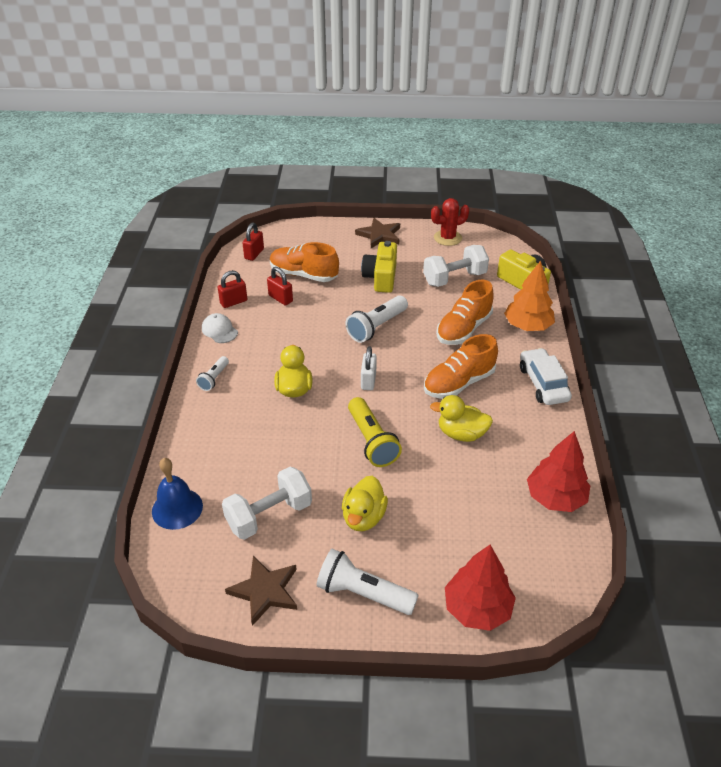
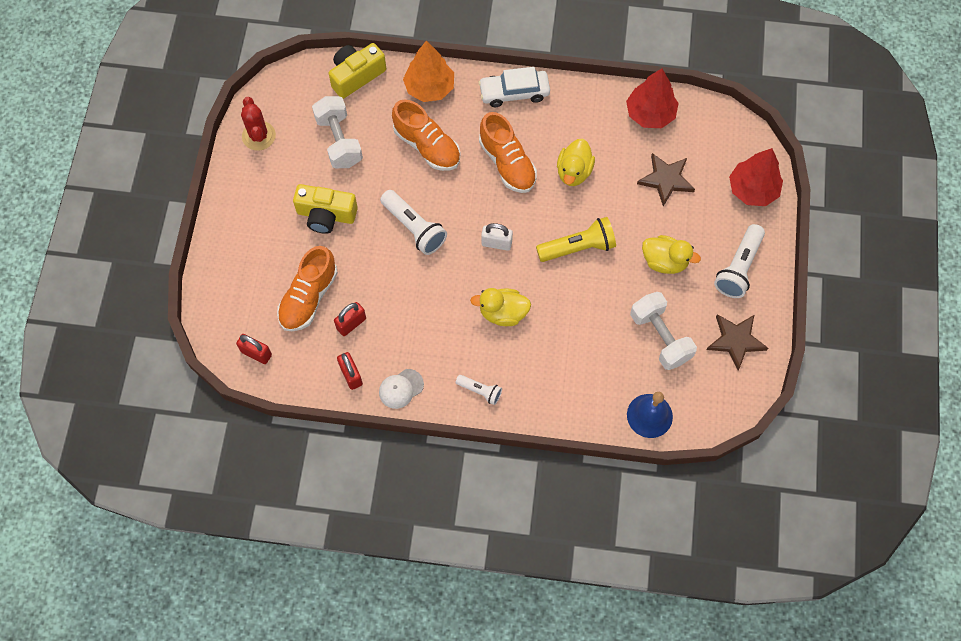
camera: 85 degrees left, 25 degrees up
brown star [355,218,400,248] -> brown star moved to [637,153,695,206]

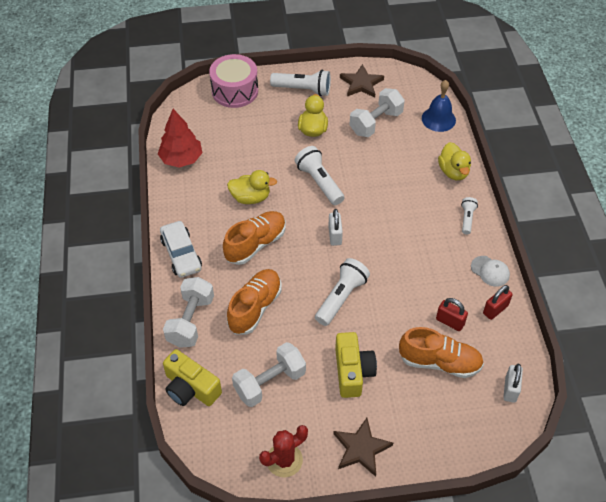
camera: 105 degrees left, 15 degrees down
red padlock [236,334,272,364] -> white padlock [503,364,523,403]
orange tree [403,41,454,102] -> white dumbbell [163,277,214,348]
yellow duck [470,288,531,326] -> yellow duck moved to [438,142,471,180]
yellow flashlight [536,217,616,262] -> white flashlight [295,146,344,205]
brown star [637,153,695,206] -> brown star moved to [334,418,393,477]
red tree [729,148,783,206] -> pink drum [209,54,258,108]

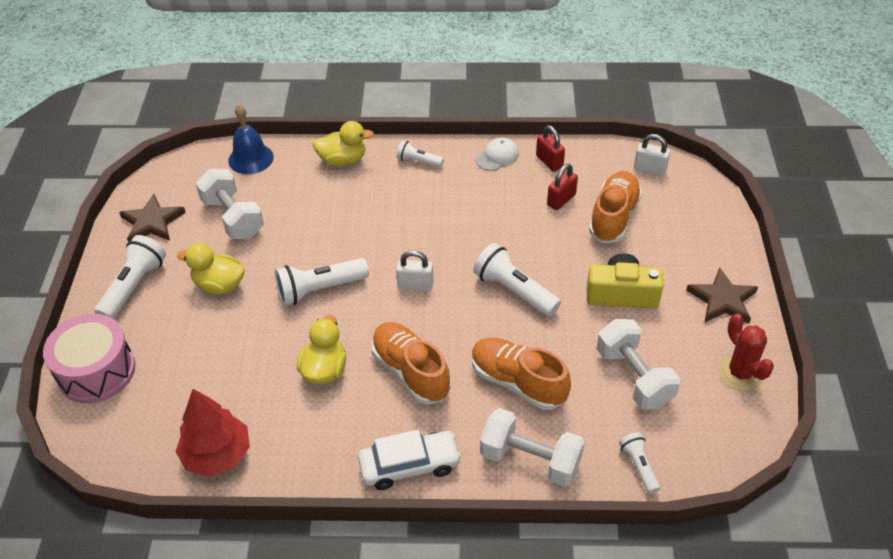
camera: 80 degrees left, 5 degrees down
yellow camera [163,349,222,406] -> white flashlight [619,432,660,494]

